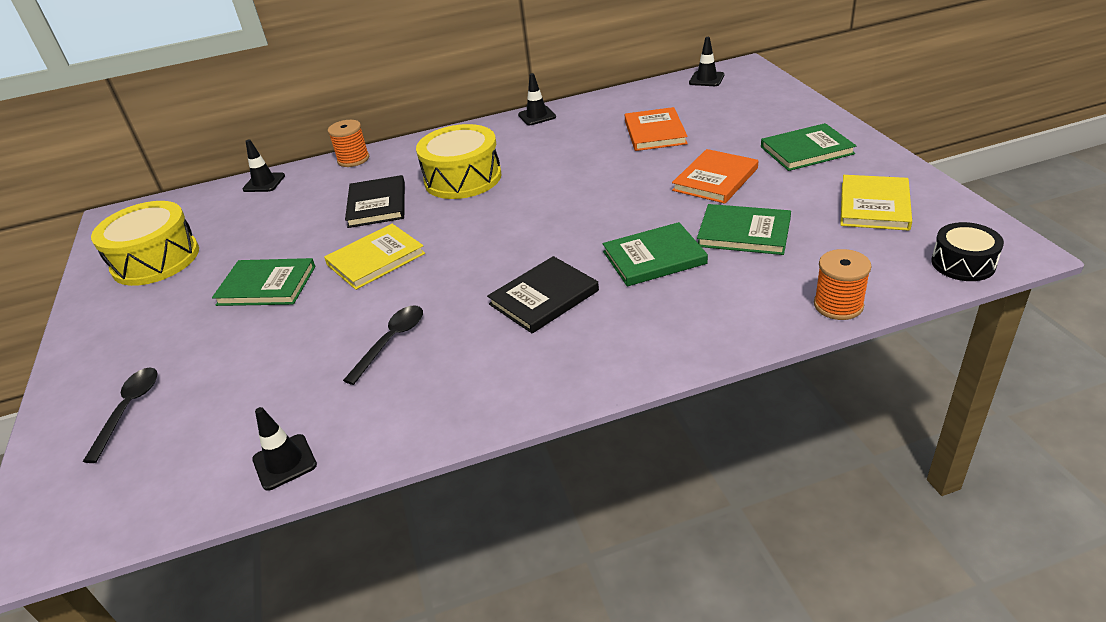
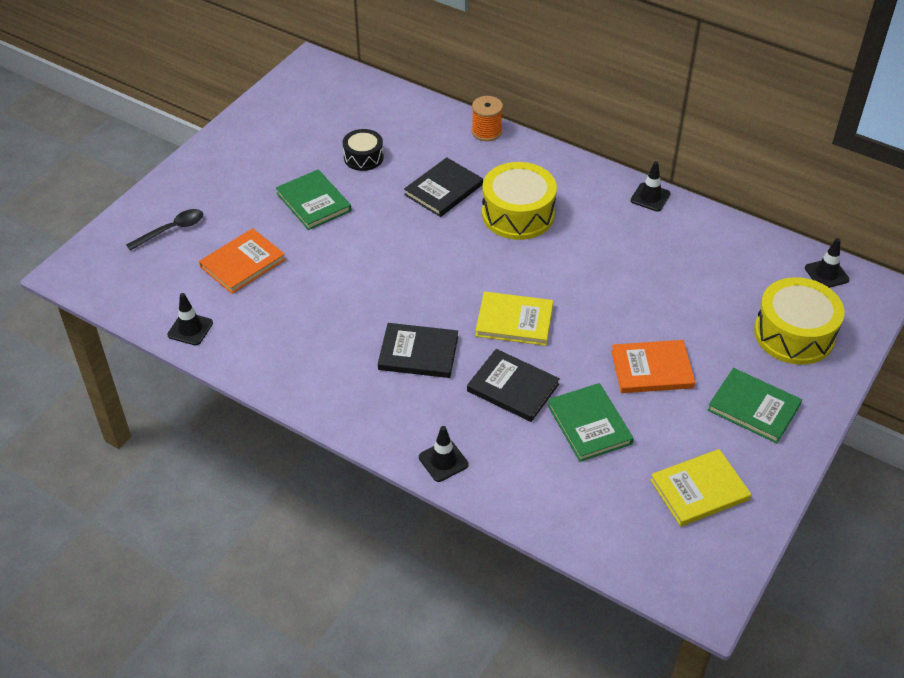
camera: 45 degrees right, 10 degrees up
yellow drum [91,201,199,286] -> yellow drum moved to [754,277,844,365]
black traffic cone [243,139,285,192] -> black traffic cone moved to [419,426,469,482]
yellow book [324,224,425,290] -> yellow book moved to [475,291,553,346]
black spoon [343,305,423,385] -> none
green book [603,222,708,286] -> black book [467,349,560,422]
orange book [625,107,688,151] -> orange book moved to [199,228,286,294]
orange spool [814,249,872,320] -> none
black drum [931,222,1004,281] -> black drum moved to [343,129,384,171]

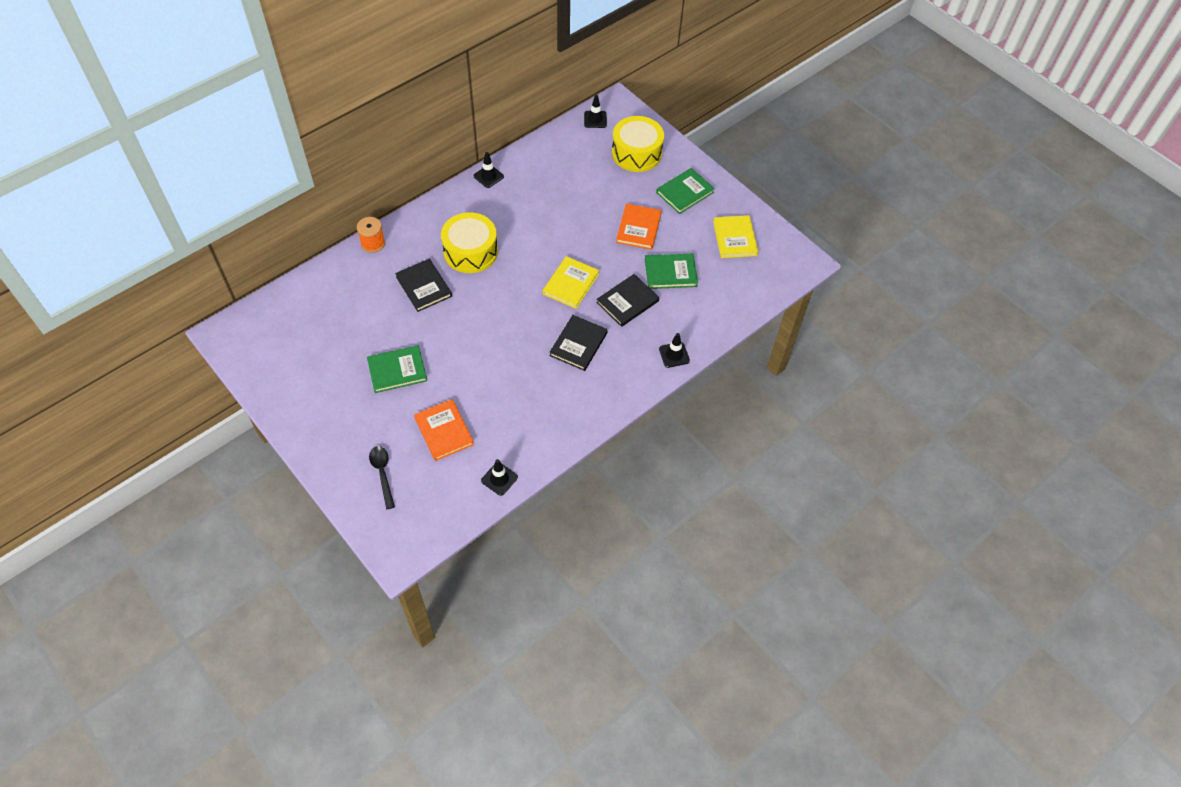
camera: 75 degrees left, 10 degrees up
black drum [343,129,384,171] -> none

